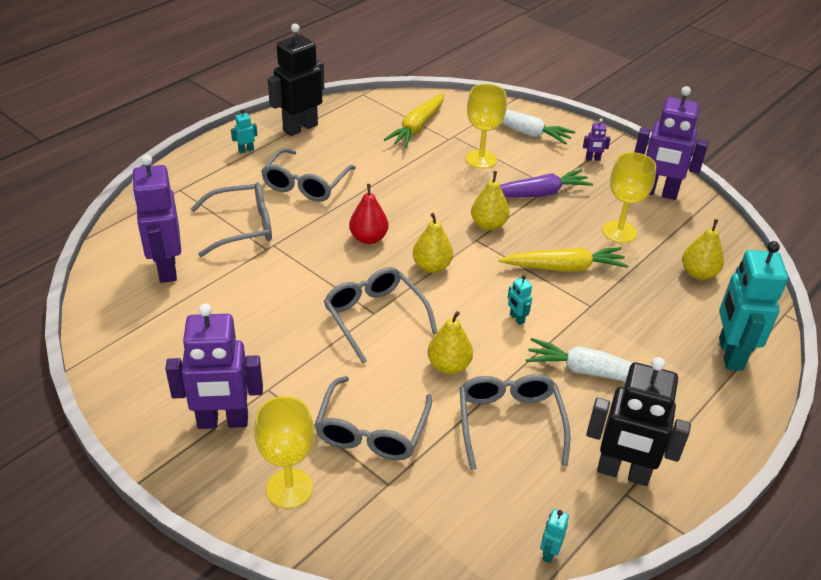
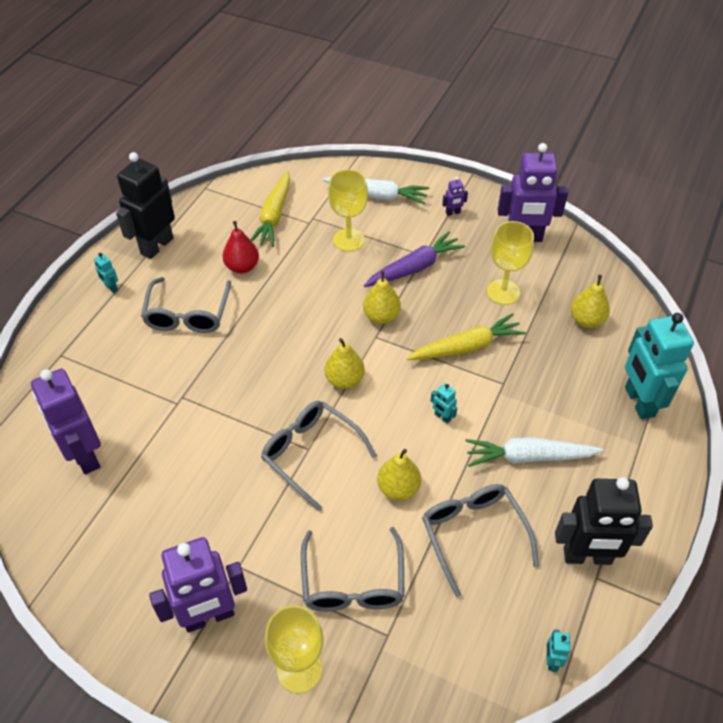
camera: 15 degrees left, 10 degrees up
grey glasses [191,182,272,257] -> none
turquoise robot [231,109,257,153] -> turquoise robot turned 90 degrees counterclockwise [94,253,118,293]
red pear [349,184,388,244] -> red pear moved to [222,221,259,274]

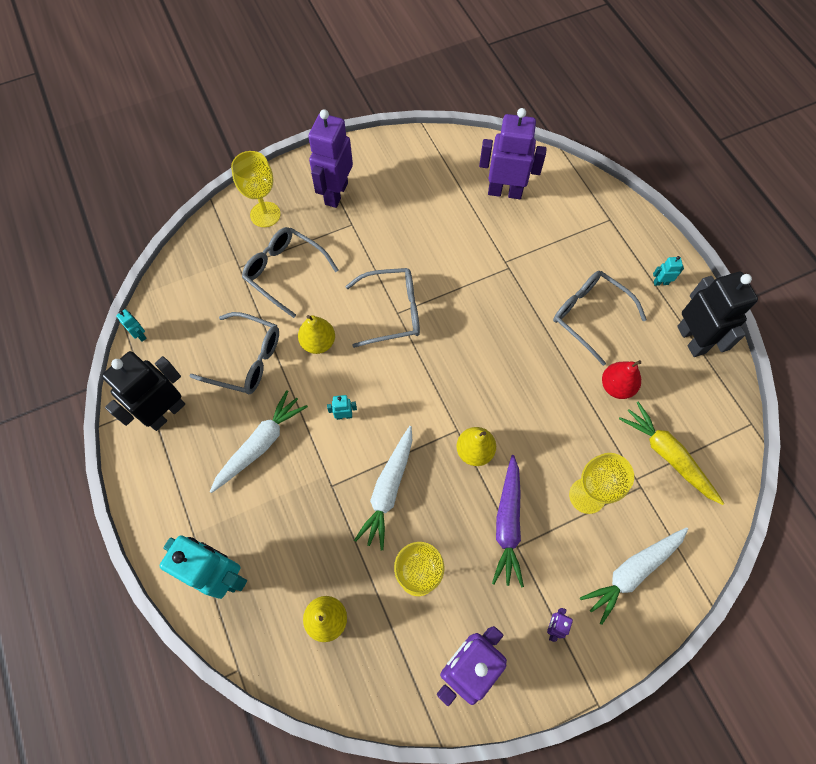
camera: 130 degrees right, 15 degrees up
yellow pear [325,338,365,389] -> none
yellow carrot [407,313,526,360] -> white carrot [354,426,412,550]

